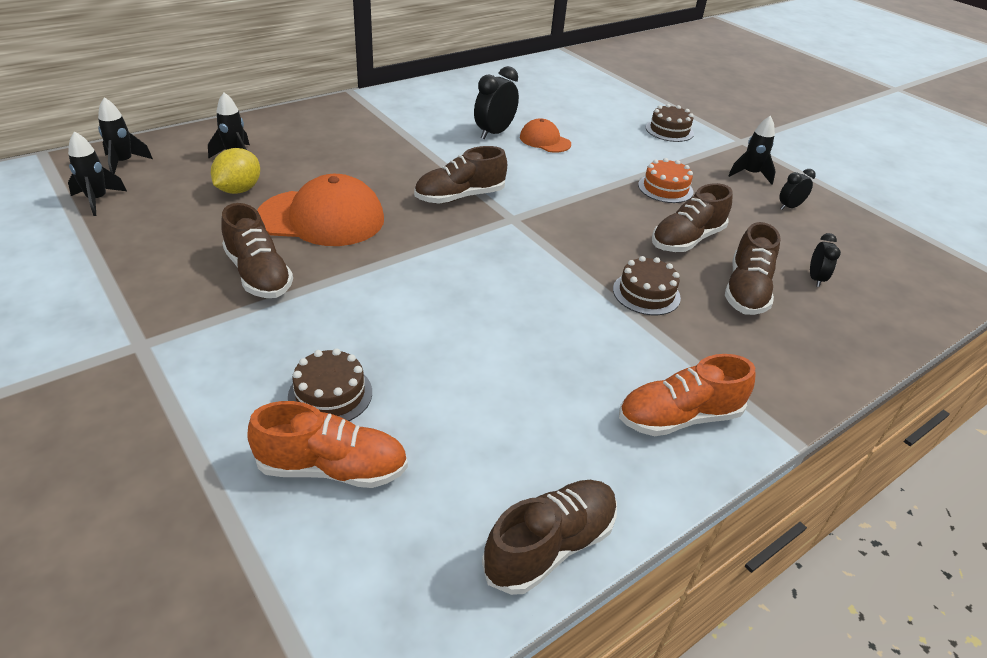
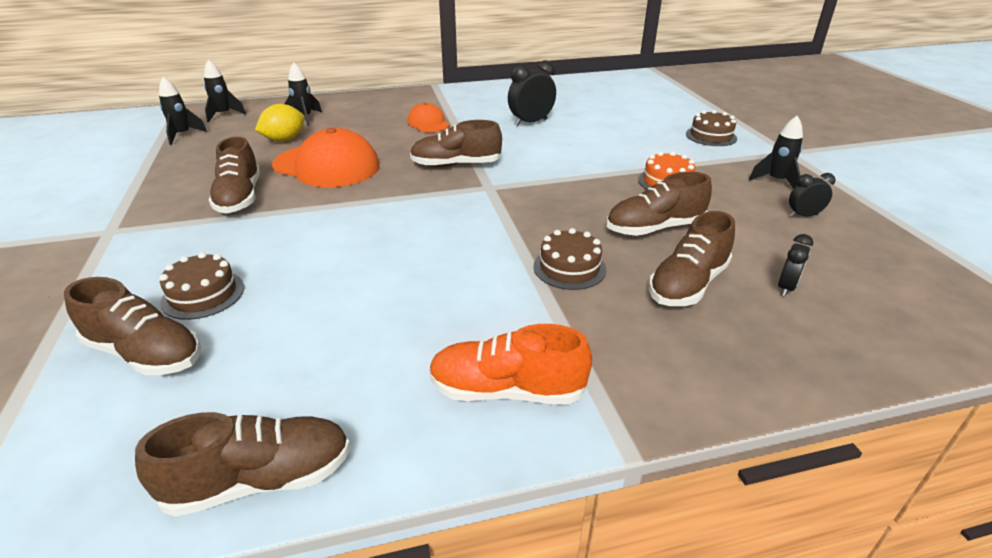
camera: 25 degrees right, 5 degrees down
orange shoe [247,401,408,488] -> brown shoe [64,277,201,375]
orange cap [520,118,571,153] -> orange cap moved to [407,103,449,132]

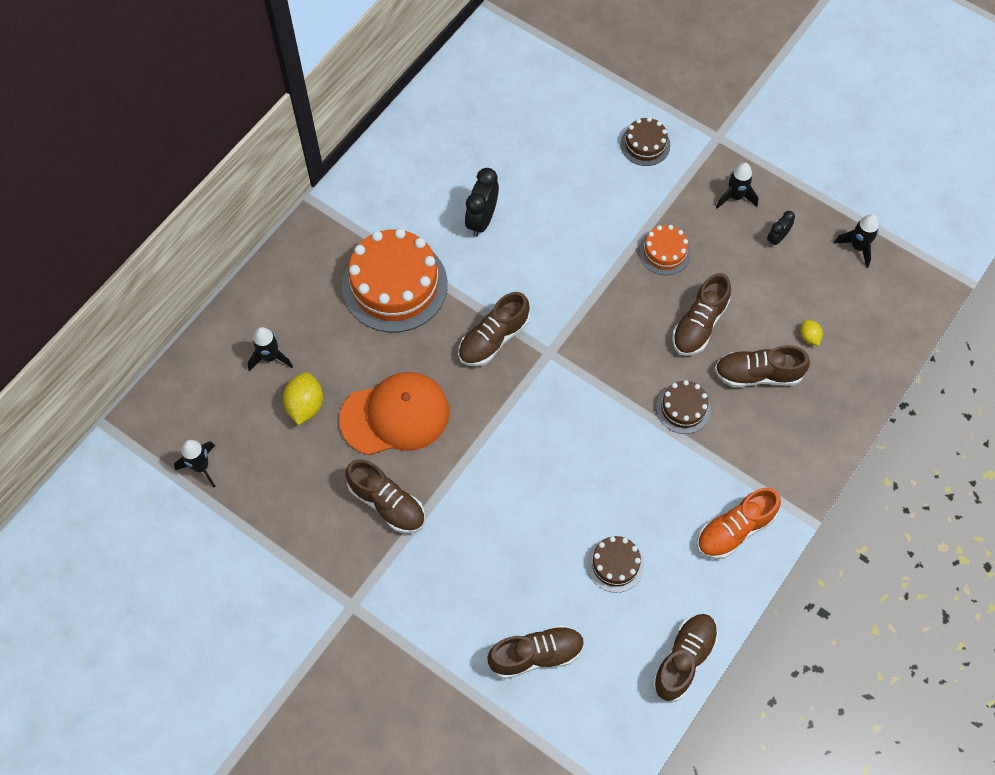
camera: 40 degrees left, 30 degrees up
brown cake [159,252,244,320] -> brown cake moved to [587,536,644,593]
black rocket [204,60,246,123] -> black rocket moved to [834,214,879,268]
orange cap [407,103,449,132] -> orange cake [342,228,448,332]
brown shoe [649,211,735,306] -> brown shoe turned 90 degrees clockwise [715,345,810,387]
black clock [778,234,813,296] -> yellow lemon [800,320,823,346]

